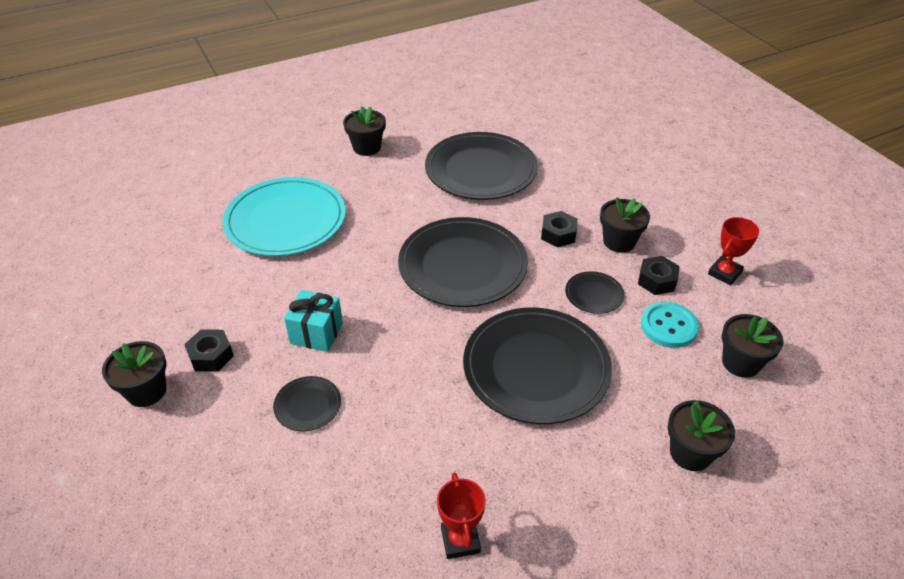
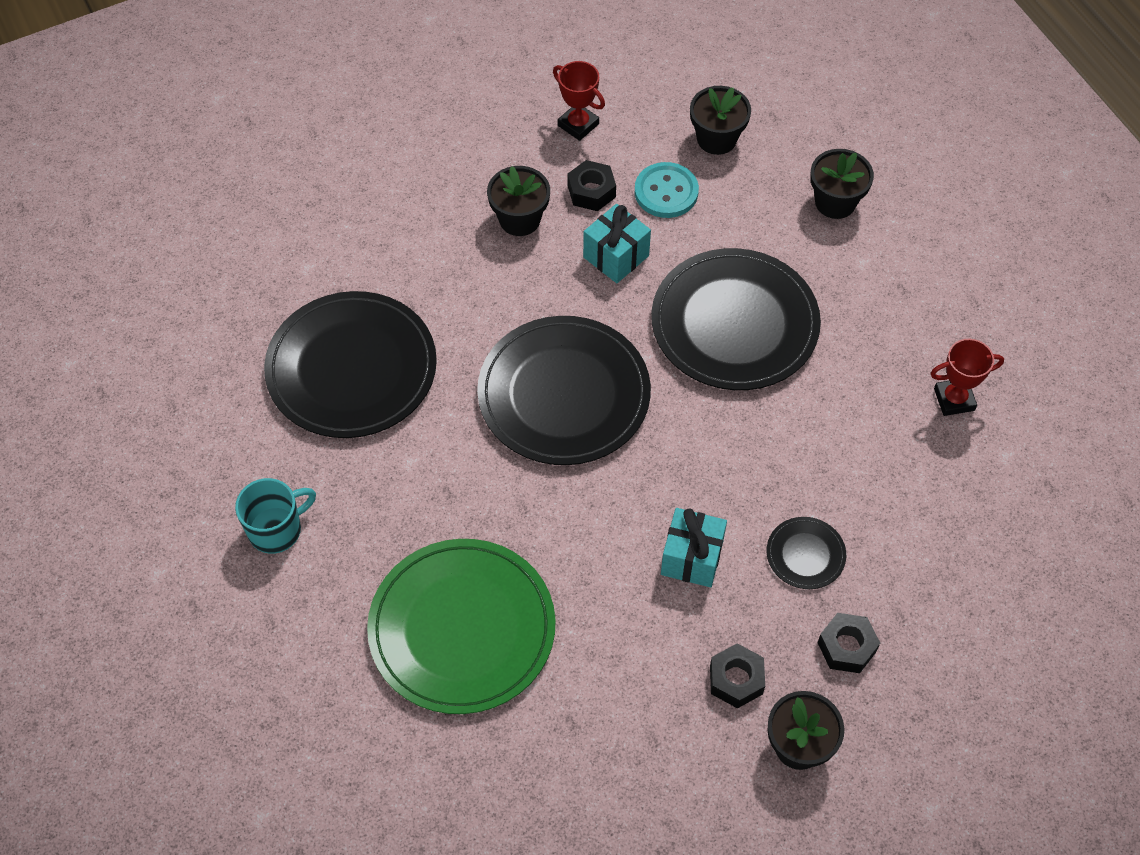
camera: 90 degrees left, 15 degrees up
turquoise plate [222,177,346,256] -> green plate [367,539,556,714]
black flower pot [343,106,386,156] -> turquoise mug [235,478,316,554]
black nut [541,211,578,247] -> black nut moved to [817,613,880,673]
black plate [565,271,624,314] -> turquoise gift [583,204,651,283]

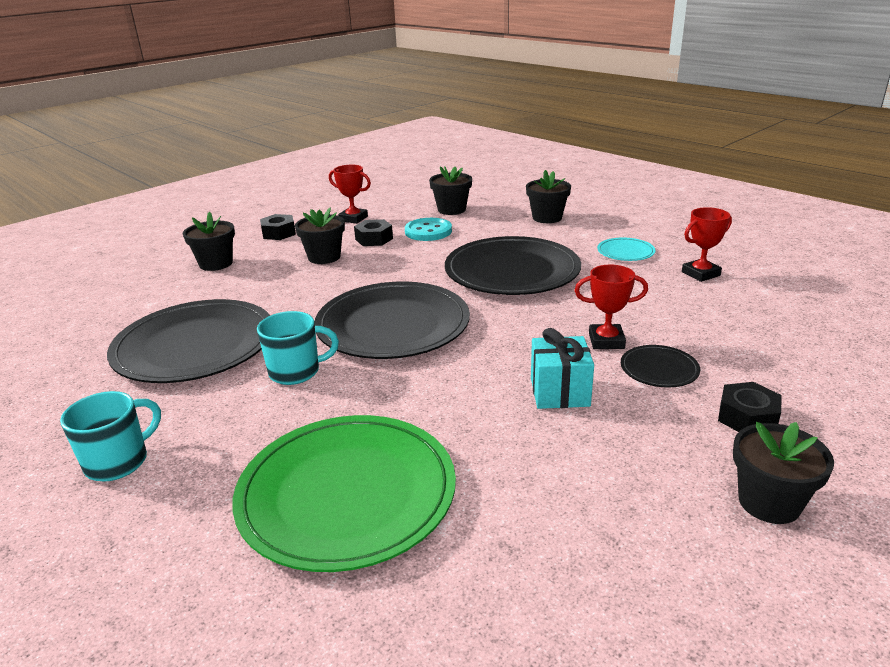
camera: 15 degrees left, 30 degrees down
turquoise gift [583,204,651,283] -> none
black nut [710,643,765,708] -> black nut moved to [260,214,296,240]
none -> black flower pot [183,212,235,271]
none -> turquoise mug [257,311,339,385]
none -> red trophy [574,265,648,349]
none -> turquoise plate [597,238,656,261]

